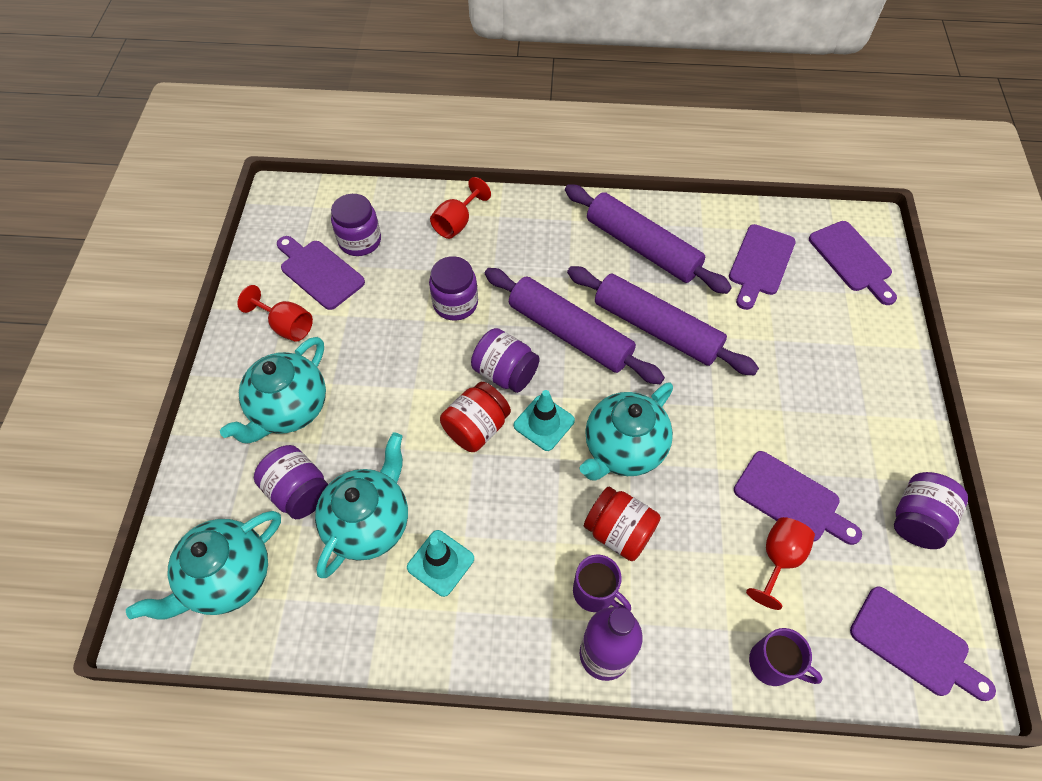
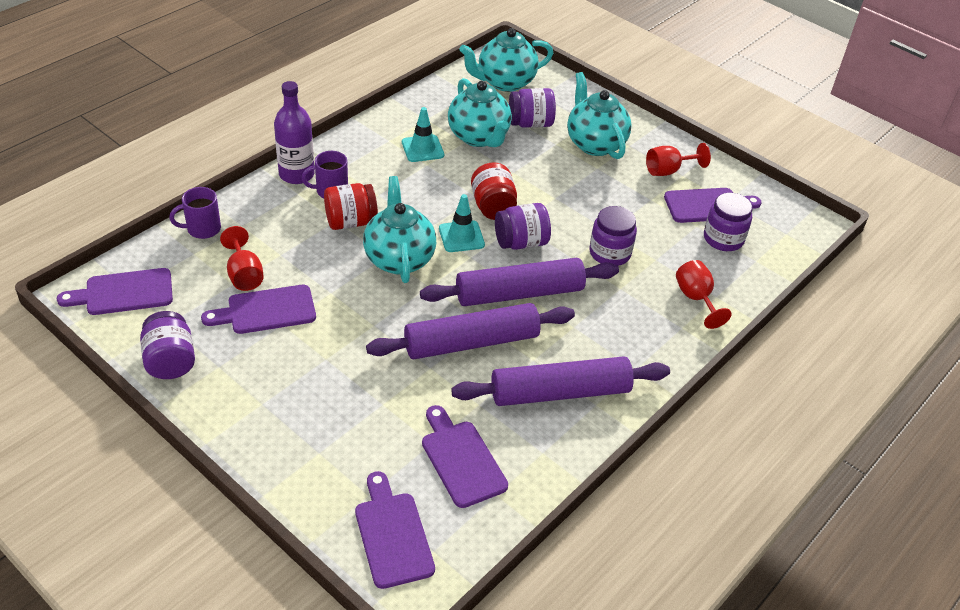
camera: 125 degrees right, 15 degrees down
turquoise teapot [126,511,281,620] -> turquoise teapot turned 105 degrees counterclockwise [460,28,553,92]
purple cutting board [809,221,897,305] -> purple cutting board turned 60 degrees clockwise [355,471,435,589]

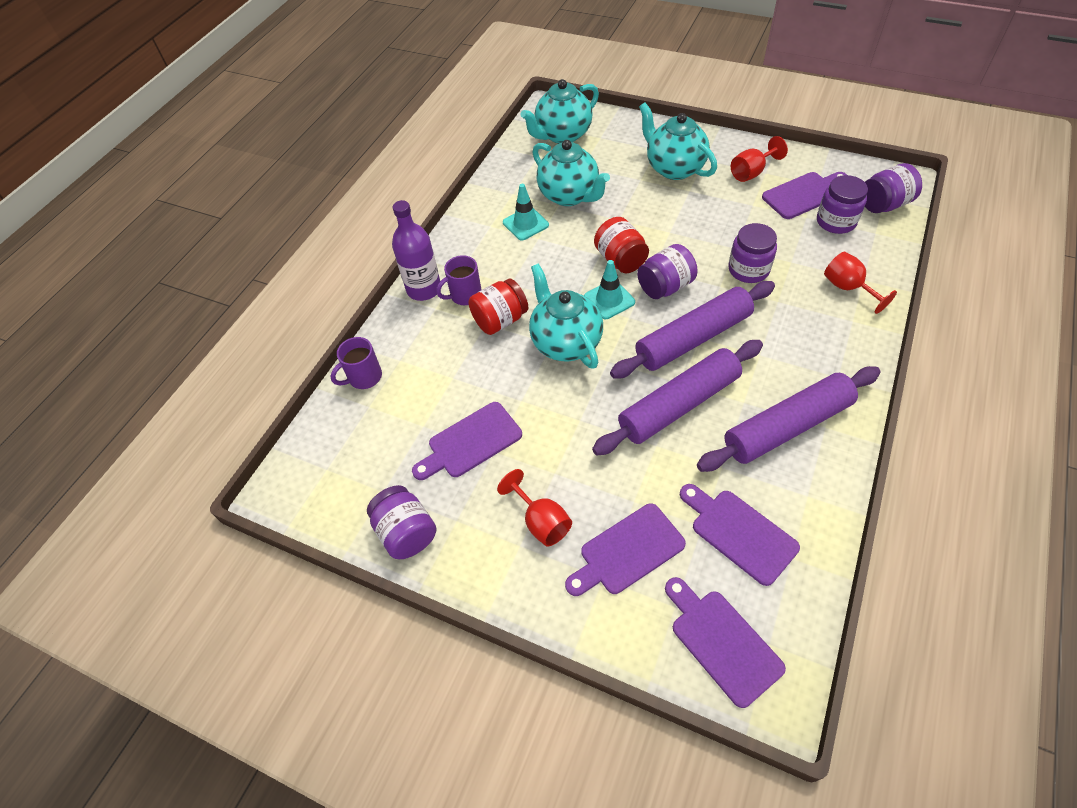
camera: 10 degrees left, 10 degrees up
purple cutting board [57,268,173,315] -> purple cutting board moved to [565,503,686,596]
red goblet [220,226,264,291] -> red goblet moved to [497,469,572,547]
purple jar [509,88,556,128] -> purple jar moved to [865,163,922,213]

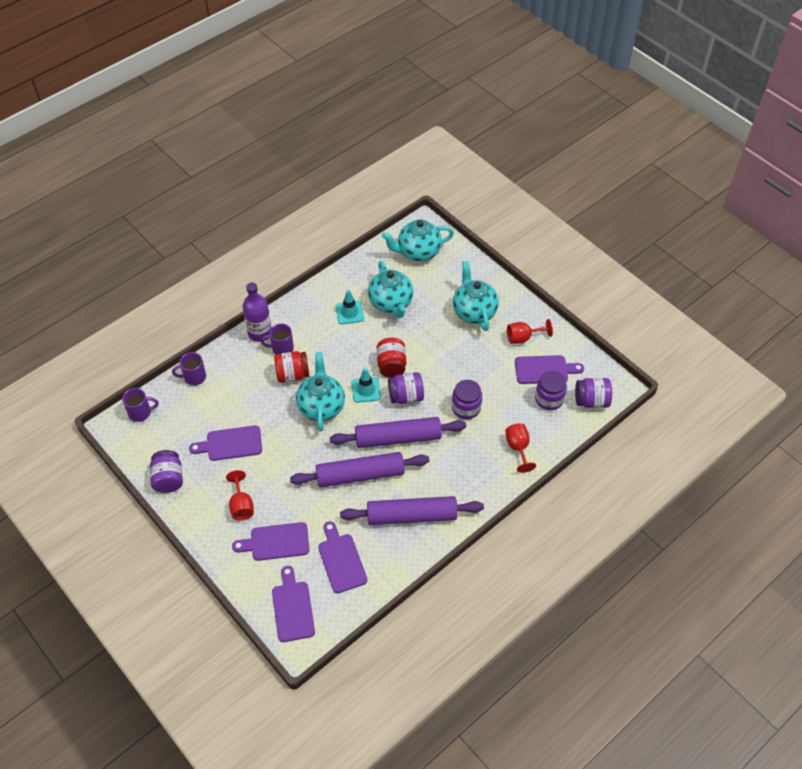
camera: 20 degrees right, 0 degrees up
none -> purple mug [122,388,158,422]

